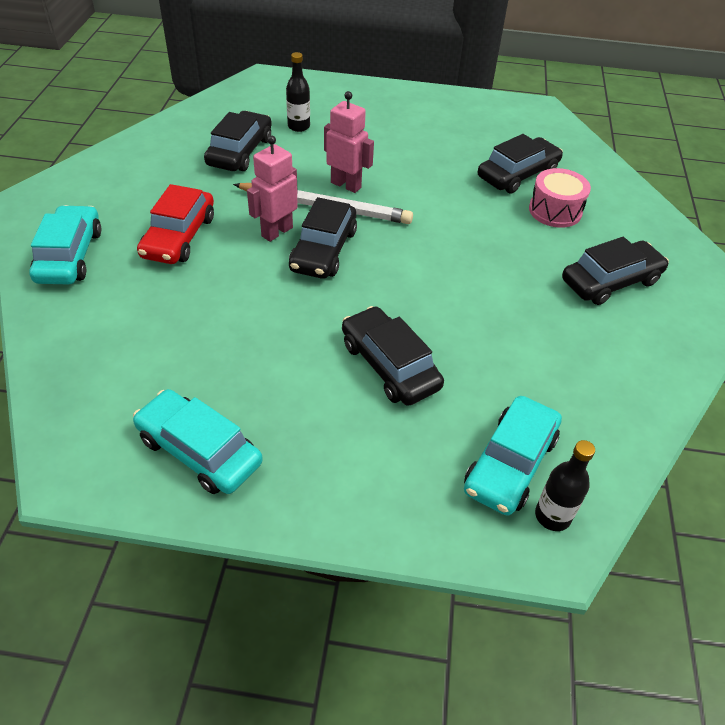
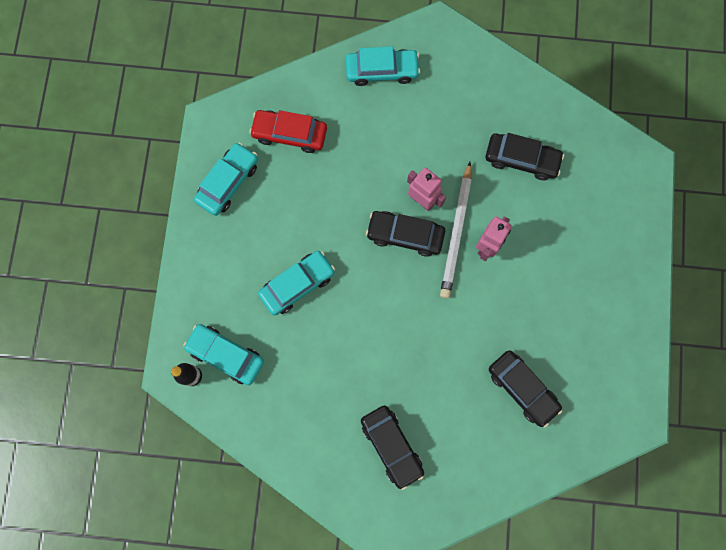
camera: 90 degrees right, 30 degrees up
red car [137,184,214,264] -> red car moved to [249,110,327,153]
black bottle [286,52,310,132] -> none
black car [342,306,444,406] -> turquoise car [258,251,335,315]
pink drum [529,168,591,228] -> none

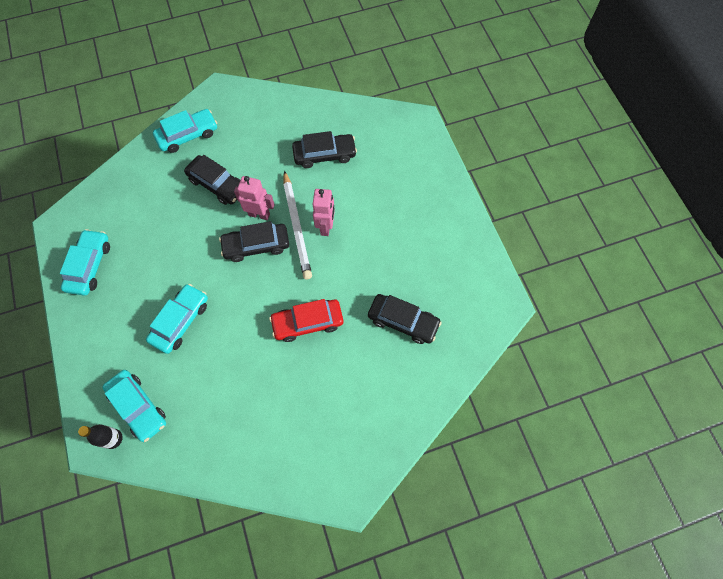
camera: 25 degrees left, 10 degrees down
turquoise car [183,324,264,385] -> turquoise car turned 135 degrees counterclockwise [102,370,166,442]
red car [249,110,327,153] -> red car moved to [269,299,343,342]
black car [361,405,424,490] -> black car moved to [184,155,240,205]

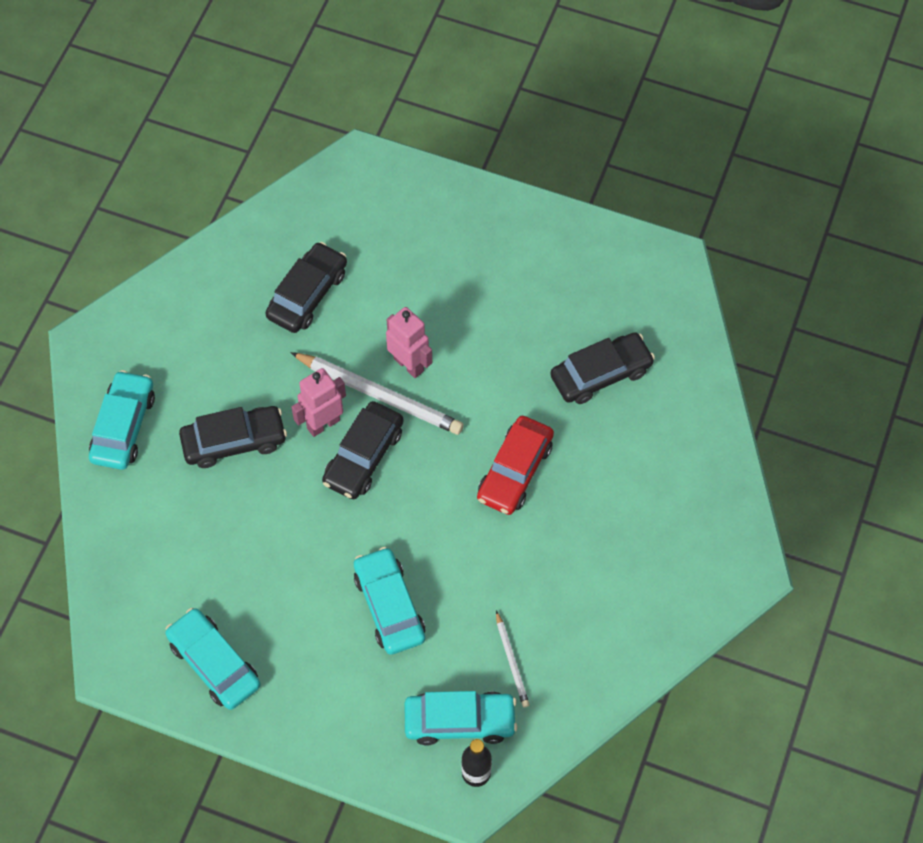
camera: 50 degrees left, 5 degrees down
none -> white pencil [496,611,530,707]

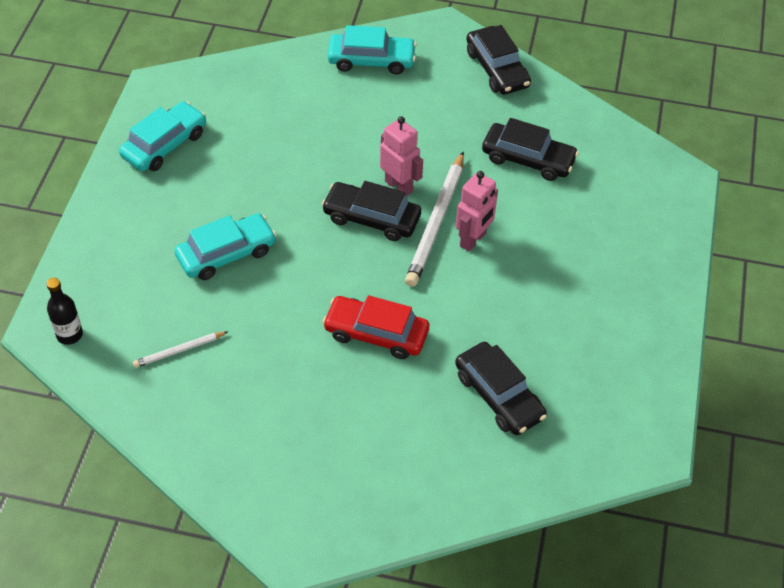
camera: 80 degrees right, 10 degrees down
black car [179,406,287,468] -> black car moved to [466,25,531,95]
turquoise car [405,691,517,746] -> none

